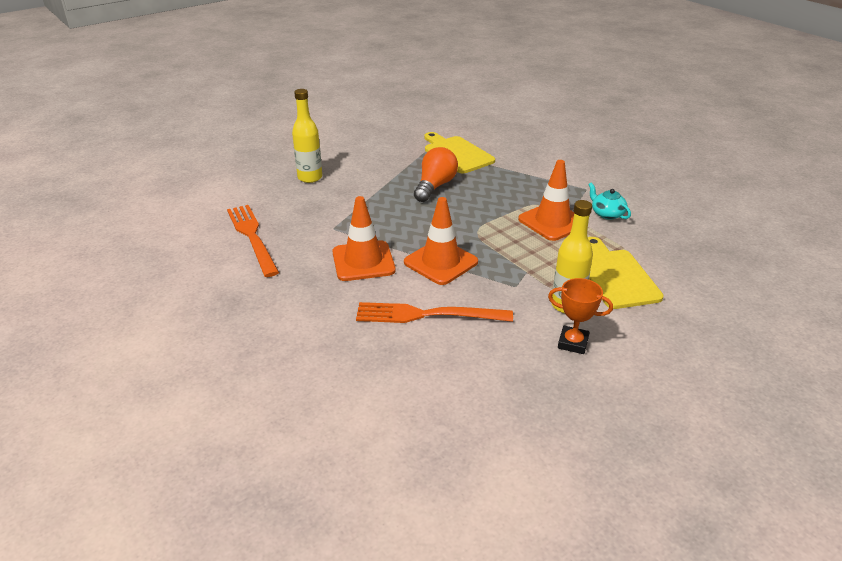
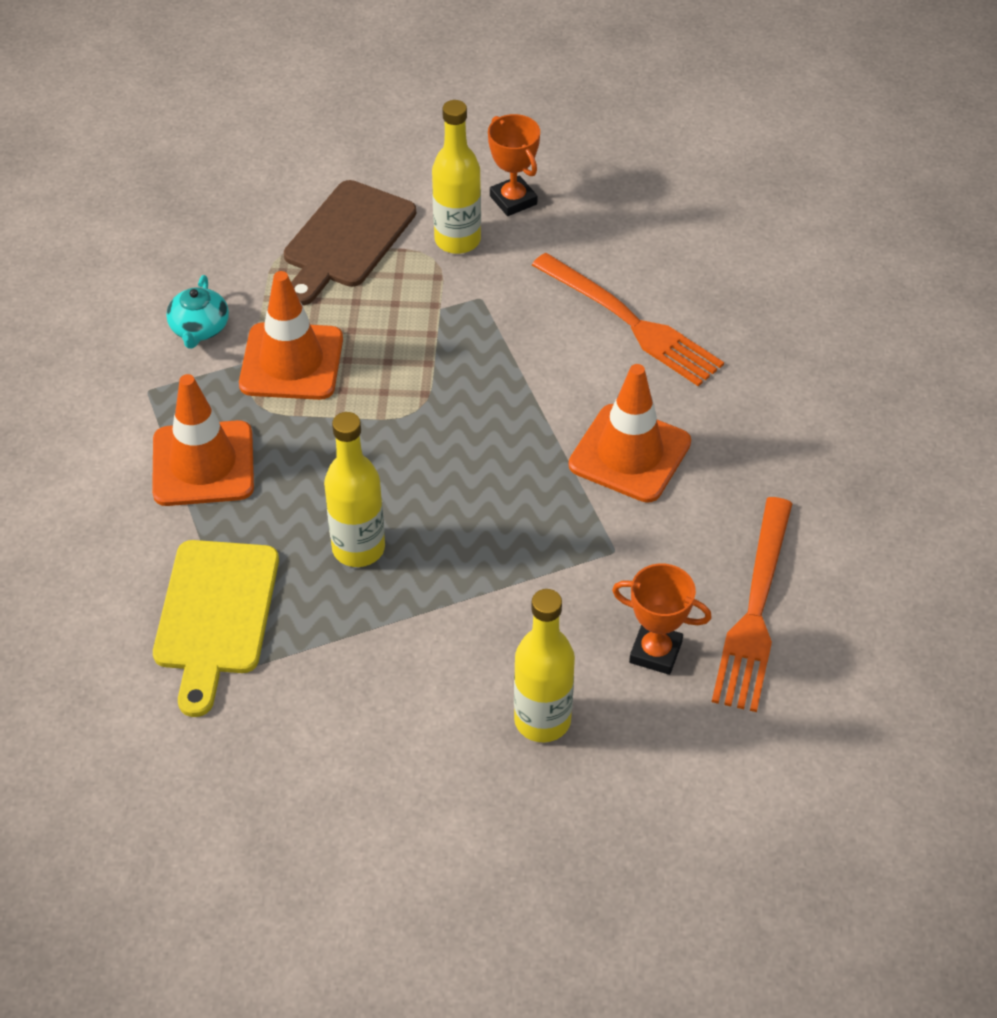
camera: 140 degrees left, 15 degrees up
orange traffic cone [404,197,478,285] -> orange traffic cone moved to [152,374,254,506]
orange light bulb [414,147,458,202] -> yellow bottle [324,412,385,567]
yellow cutting board [588,237,664,309] -> brown cutting board [284,180,416,306]
none -> orange trophy [612,563,712,675]

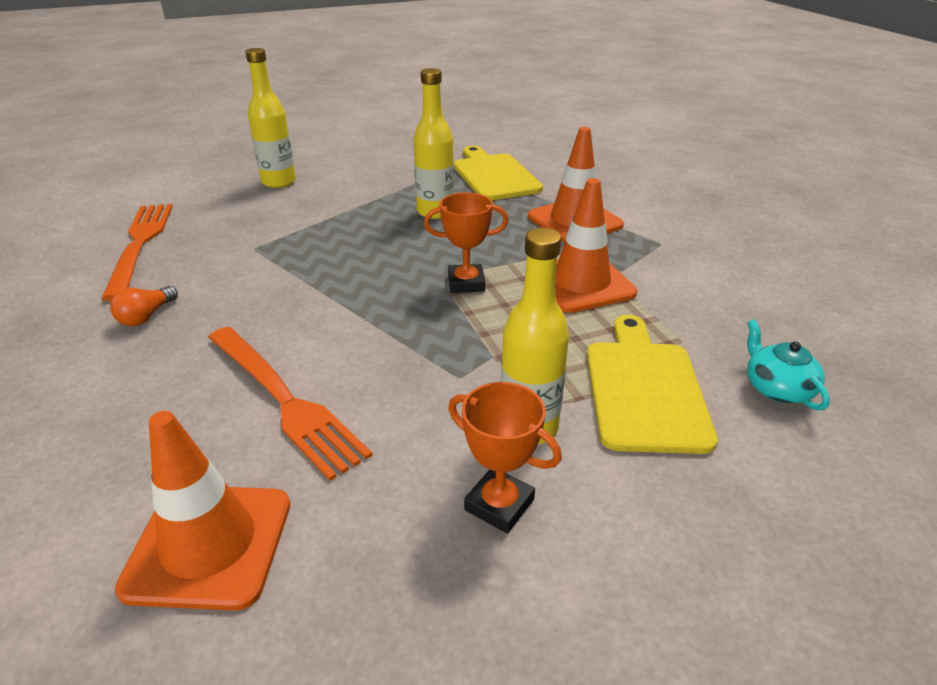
camera: 155 degrees right, 15 degrees down
turquoise teapot [166,275,229,349] -> turquoise teapot moved to [747,320,830,410]
brown cutting board [284,180,416,306] -> yellow cutting board [587,315,718,454]
orange fork [532,253,724,386] -> orange fork turned 150 degrees counterclockwise [208,327,373,481]
orange traffic cone [569,364,691,503] -> orange traffic cone moved to [115,411,290,611]
orange trophy [612,563,712,675] -> orange trophy moved to [424,192,508,293]
none -> orange light bulb [110,286,178,326]

